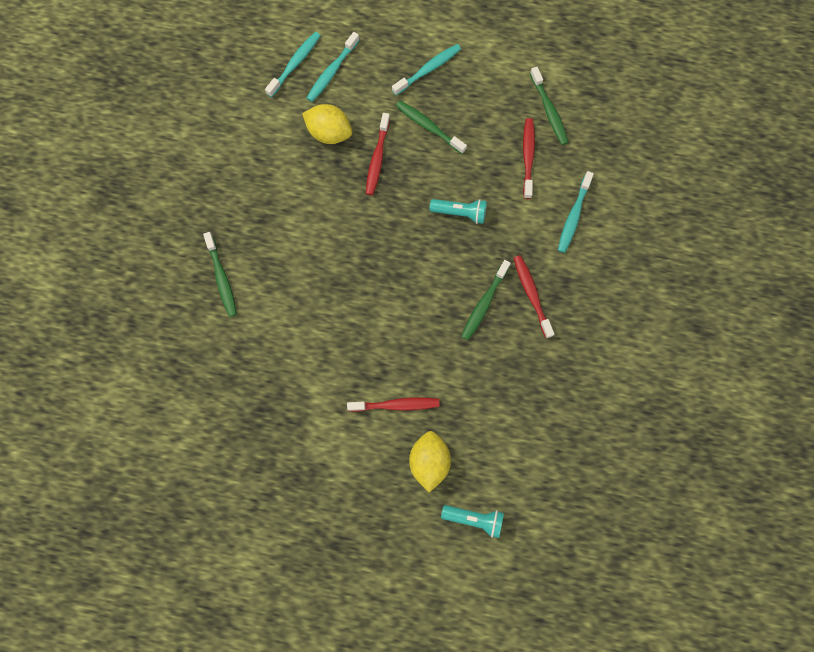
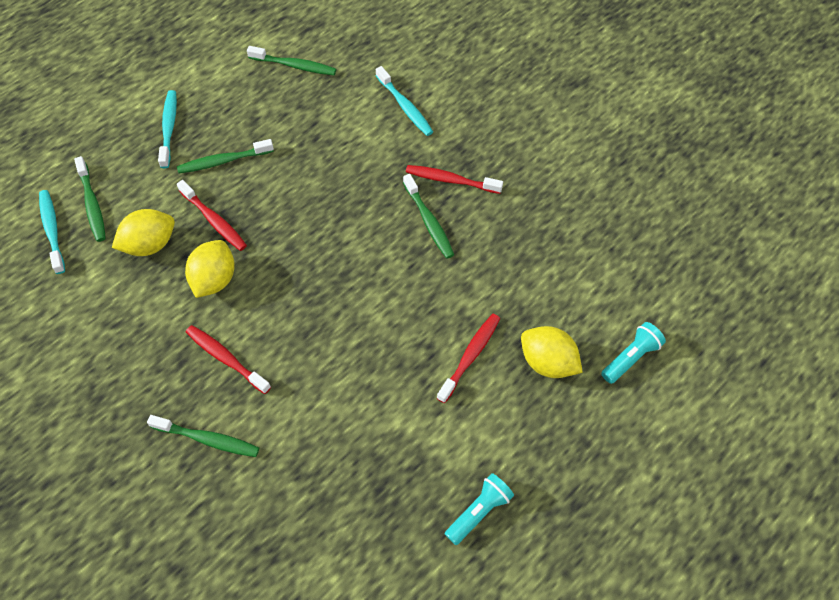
camera: 55 degrees left, 15 degrees down
turquoise toothbrush [307,32,359,102] -> green toothbrush [74,156,106,242]
turquoise flashlight [429,199,487,224] -> turquoise flashlight moved to [445,473,514,545]
red toothbrush [523,118,535,199] -> red toothbrush moved to [186,325,271,394]
none -> yellow lemon [185,240,235,298]

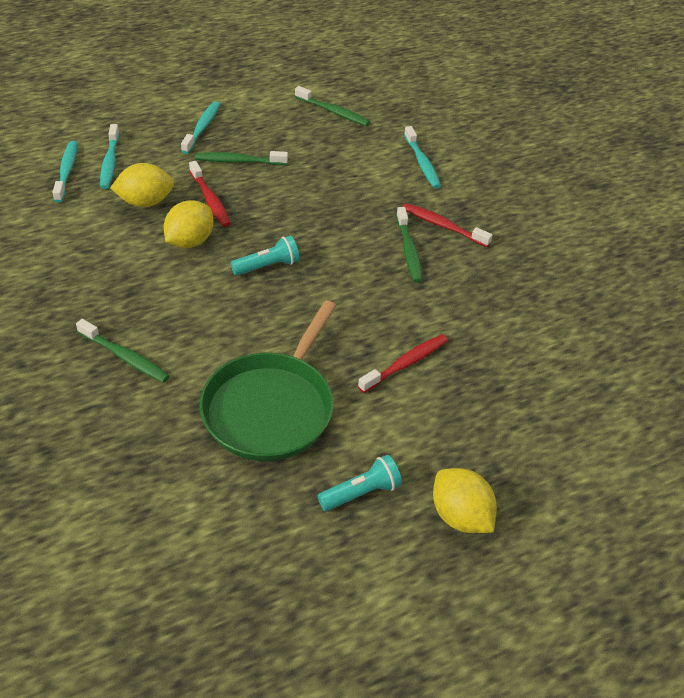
camera: 15 degrees right, 15 degrees down
green toothbrush [74,156,106,242] -> turquoise toothbrush [100,124,119,189]
red toothbrush [186,325,271,394] -> none
yellow lemon [521,326,583,378] -> yellow lemon moved to [433,468,497,533]
turquoise flashlight [601,322,666,384] -> turquoise flashlight moved to [230,235,300,276]
none -> green pan [199,300,336,461]

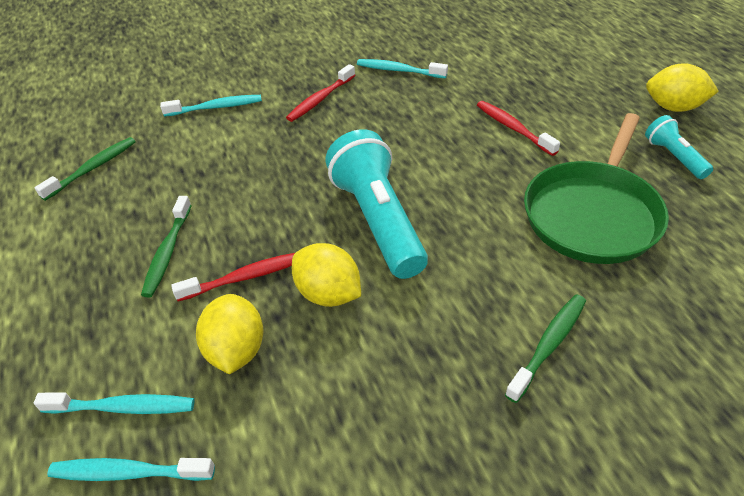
camera: 80 degrees left, 0 degrees up
turquoise toothbrush [181,101,220,154] -> turquoise toothbrush moved to [357,59,448,78]
green pan [199,300,336,461] -> green pan turned 90 degrees clockwise [524,113,669,264]
turquoise flashlight [230,235,300,276] -> turquoise flashlight [325,129,428,279], size x2.01
green toothbrush [396,207,423,283] -> none
yellow lemon [433,468,497,533] -> yellow lemon turned 45 degrees clockwise [646,63,719,112]

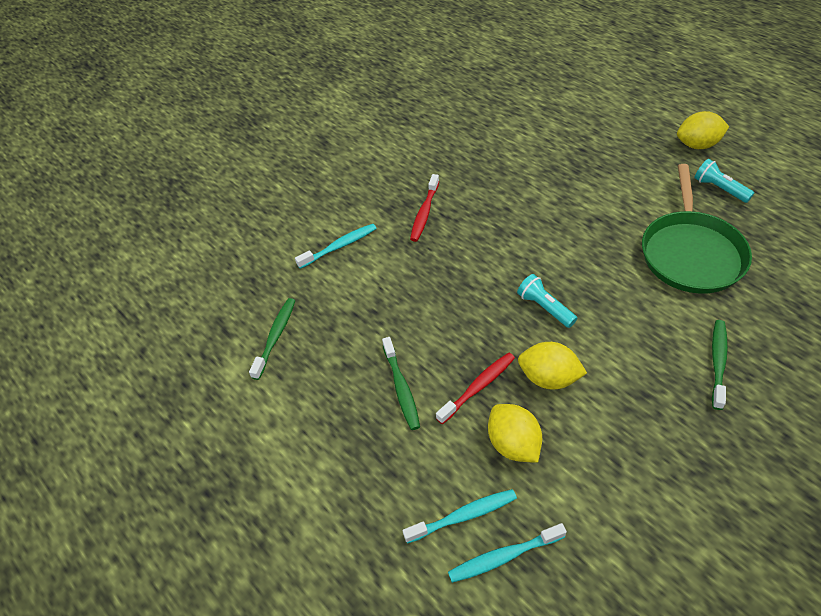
camera: 20 degrees left, 5 degrees up
turquoise flashlight [325,129,428,279] -> turquoise flashlight [517,274,577,328], size x0.50
turquoise toothbrush [357,59,448,78] -> none
red toothbrush [477,101,560,156] -> none

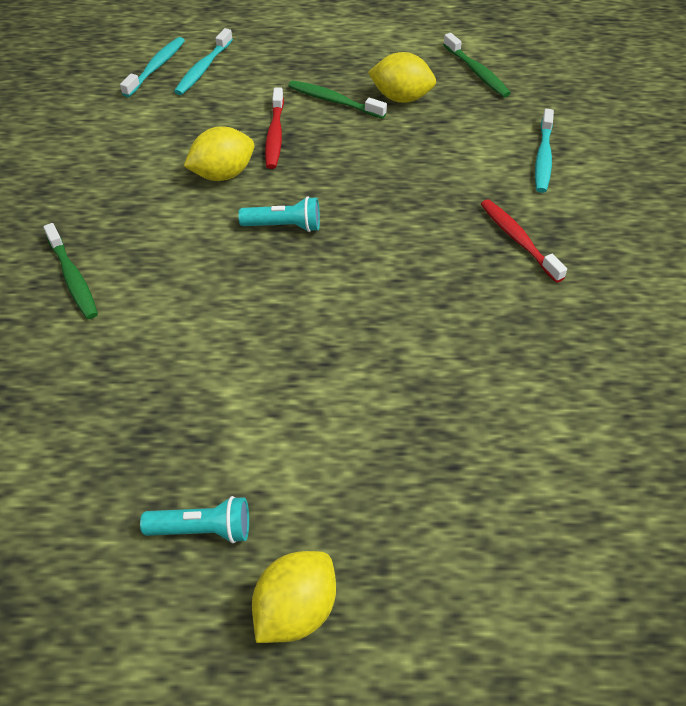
camera: 130 degrees right, 0 degrees up
yellow lemon [488,404,542,463] -> yellow lemon moved to [368,52,436,103]
green pan [642,164,752,294] -> none

